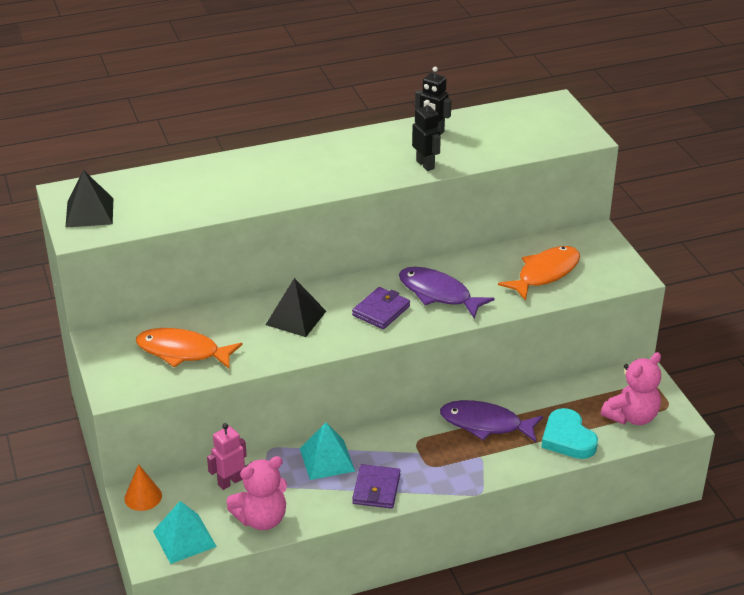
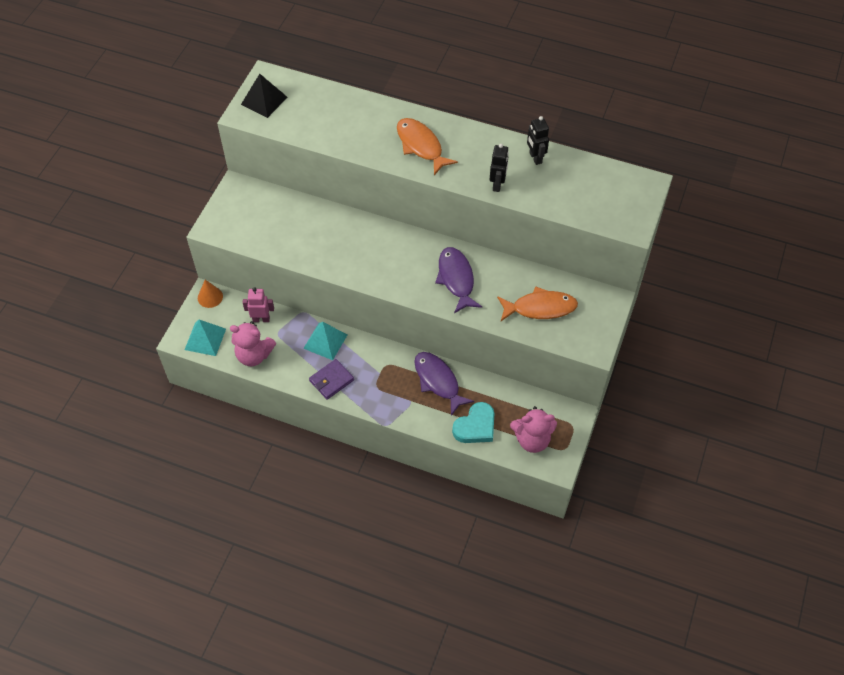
camera: 40 degrees right, 20 degrees up
orange fish [136,328,242,369] -> orange fish moved to [397,118,458,175]
black pyramid [266,278,326,337] -> none
purple wallet [352,287,410,329] -> none
turquoise heart [541,408,598,459] -> turquoise heart turned 150 degrees counterclockwise [452,402,495,443]

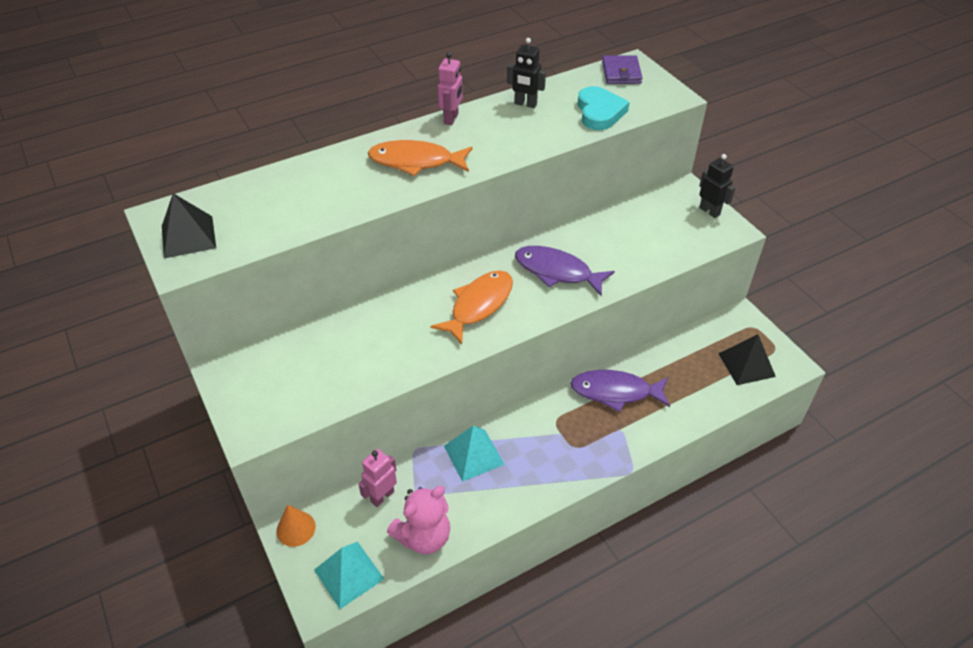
camera: 50 degrees left, 10 degrees down
purple wallet [309,359,354,400] -> purple wallet moved to [602,55,643,84]
turquoise heart [452,402,495,443] -> turquoise heart moved to [577,86,629,130]
black robot [489,144,509,192] -> black robot moved to [699,154,735,218]
orange fish [497,286,578,321] -> orange fish moved to [431,271,513,345]
pink teddy bear [510,406,557,453] -> black pyramid [718,334,776,385]
none -> pink robot [437,52,463,125]

